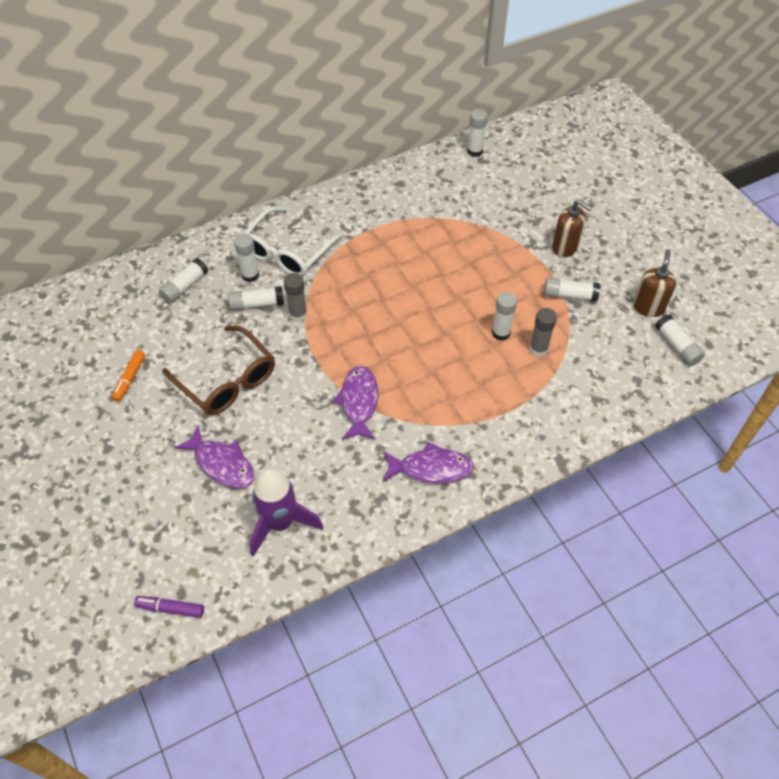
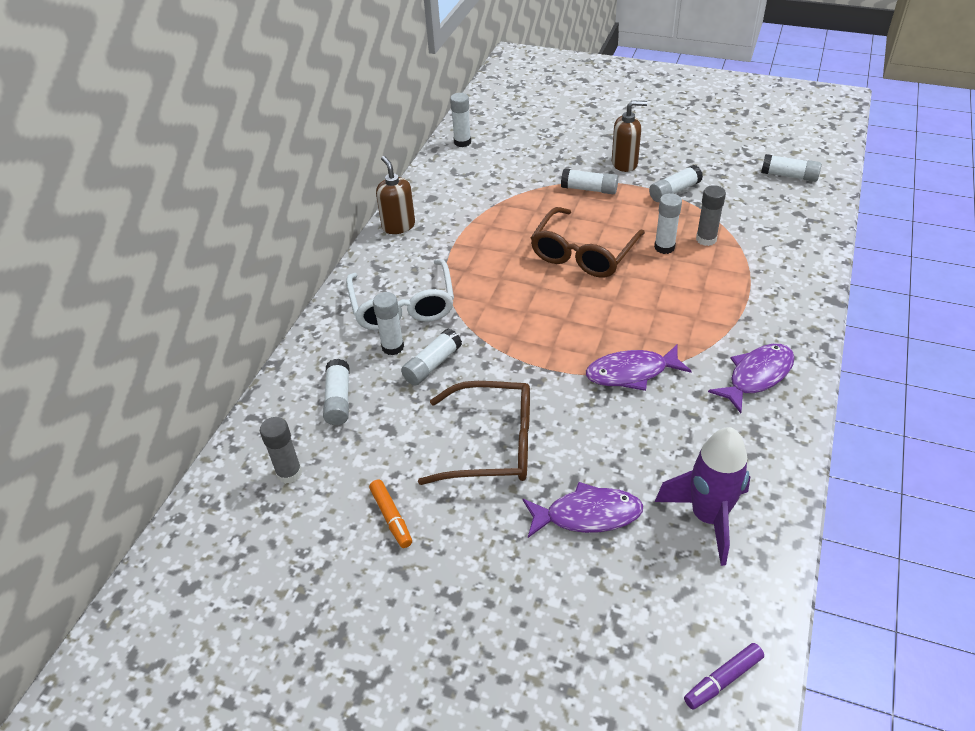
camera: 40 degrees left, 10 degrees down
grey glue stick [284,273,307,322] -> grey glue stick moved to [260,417,302,484]
purple fish [333,365,378,440] -> purple fish turned 60 degrees counterclockwise [586,345,692,391]
brown soap dispenser [633,249,676,317] -> brown soap dispenser moved to [376,156,415,234]
none -> brown glasses [531,207,645,278]
none -> white glue stick [561,169,618,194]

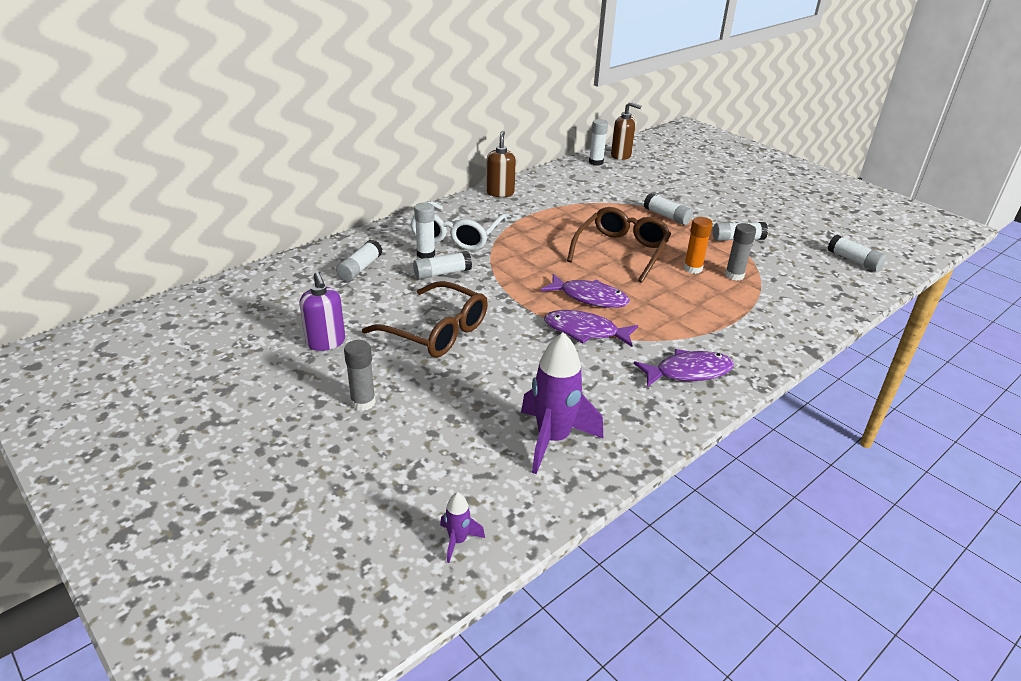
camera: 25 degrees right, 10 degrees down
grey glue stick [260,417,302,484] -> grey glue stick moved to [344,340,376,411]
orange marker [369,479,412,548] -> purple soap dispenser [299,272,345,351]
purple fish [523,482,643,538] -> purple fish moved to [541,274,630,308]
brown glasses [531,207,645,278] -> brown glasses turned 150 degrees clockwise [567,207,671,283]
brown soap dispenser [612,100,648,172] -> brown soap dispenser moved to [611,102,641,160]
white glue stick [654,193,682,254] -> orange glue stick [684,217,713,274]
purple marker [684,643,764,710] -> purple rocket [440,492,485,563]

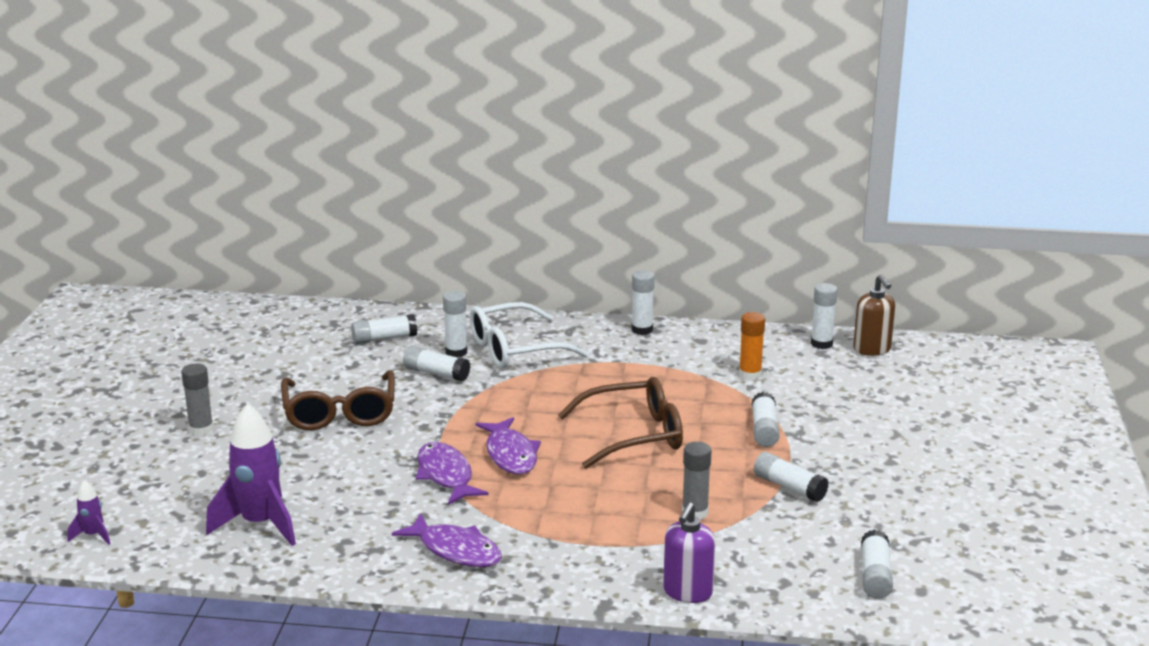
camera: 50 degrees right, 10 degrees down
purple soap dispenser [299,272,345,351] -> purple soap dispenser moved to [663,502,715,603]
brown soap dispenser [486,131,516,197] -> white glue stick [631,270,655,335]
orange glue stick [684,217,713,274] -> orange glue stick moved to [739,312,765,380]

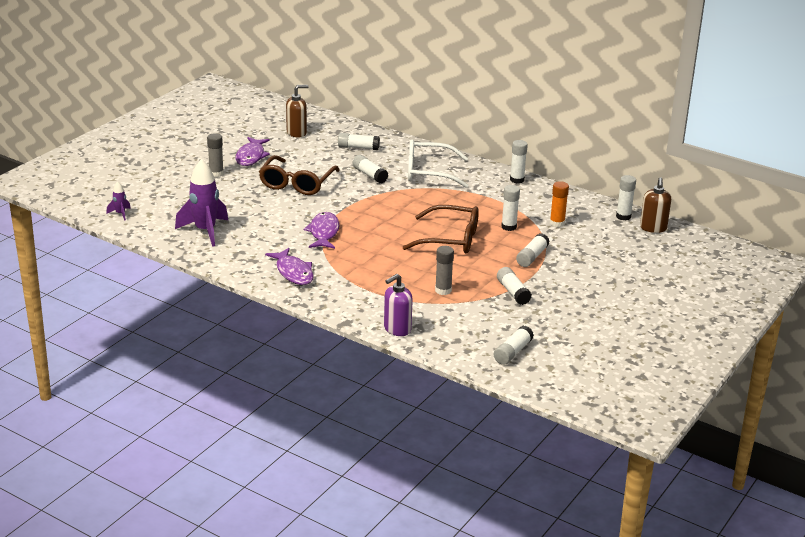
camera: 25 degrees right, 5 degrees up
white glue stick [443,291,467,358] -> white glue stick moved to [501,185,520,231]
purple fish [476,417,541,474] -> purple fish moved to [235,137,270,166]
none -> brown soap dispenser [286,85,308,137]

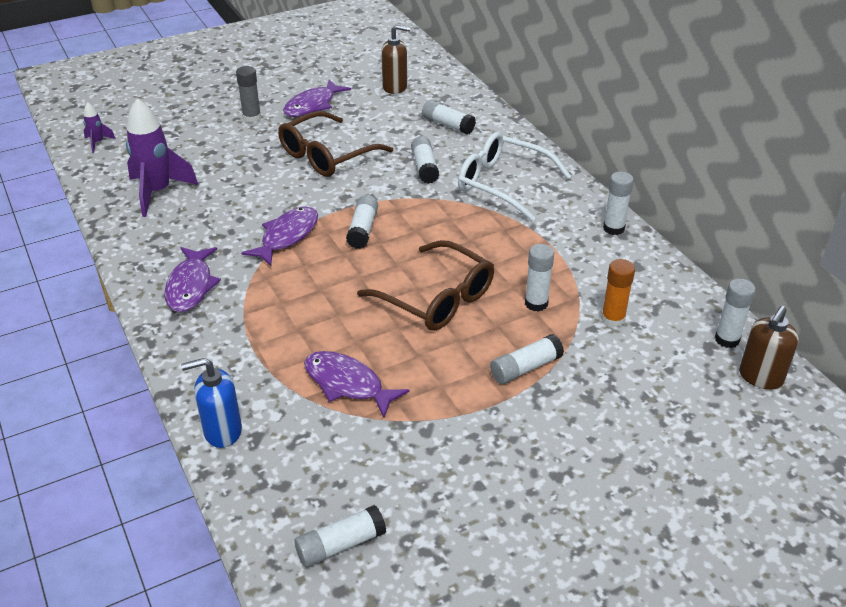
camera: 30 degrees right, 10 degrees up
purple soap dispenser [384,274,413,336] -> blue soap dispenser [181,358,242,448]
grey glue stick [435,246,454,295] -> purple fish [304,351,409,418]
white glue stick [497,267,532,305] -> white glue stick moved to [346,195,378,249]

